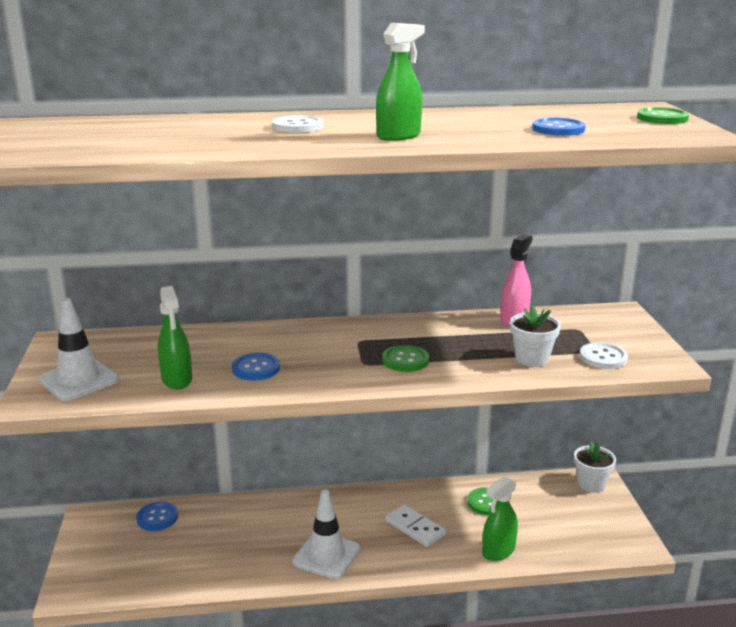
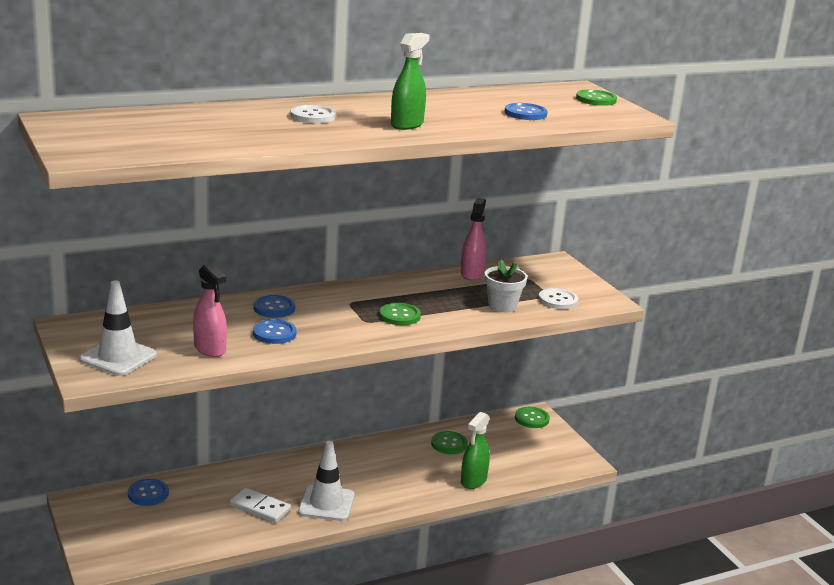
camera: 20 degrees left, 0 degrees up
green spray bottle [158,286,192,390] -> pink spray bottle [193,263,227,357]
white domino [386,504,446,547] -> white domino moved to [230,488,291,523]
white flower pot [574,442,616,493] -> green button [515,407,550,428]
none -> blue button [254,295,295,318]

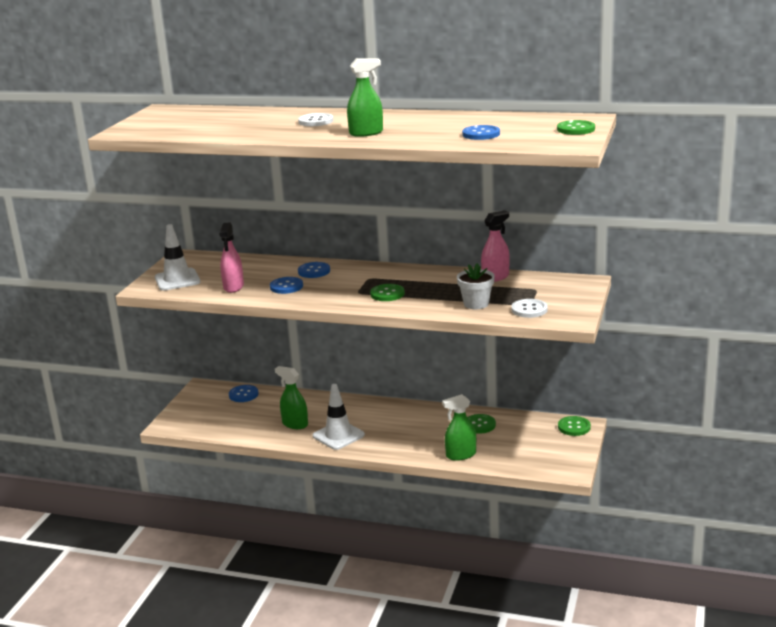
camera: 45 degrees right, 0 degrees up
white domino [230,488,291,523] -> green spray bottle [275,366,308,429]

